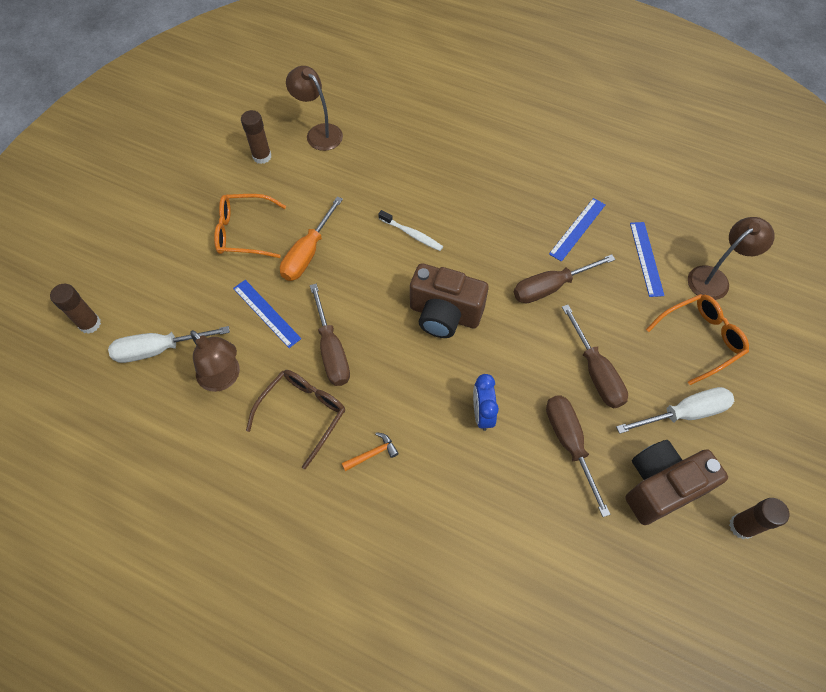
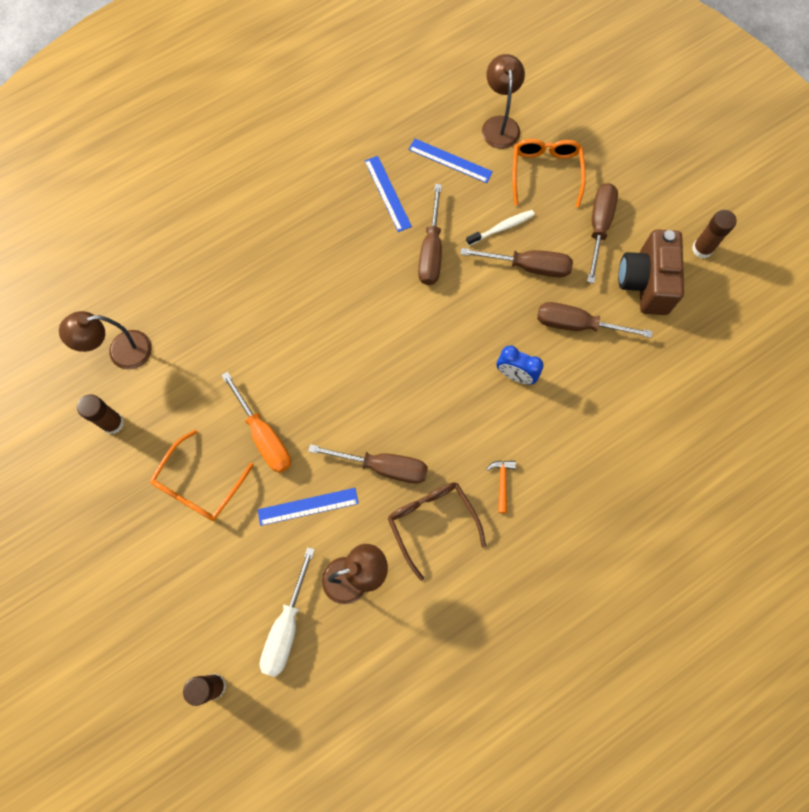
camera: 60 degrees left, 10 degrees up
white toothbrush [378,210,443,251] -> white toothbrush moved to [466,210,535,246]
brown camera [410,263,488,338] -> none
white screwdriver [616,387,734,434] -> brown screwdriver [587,183,618,284]

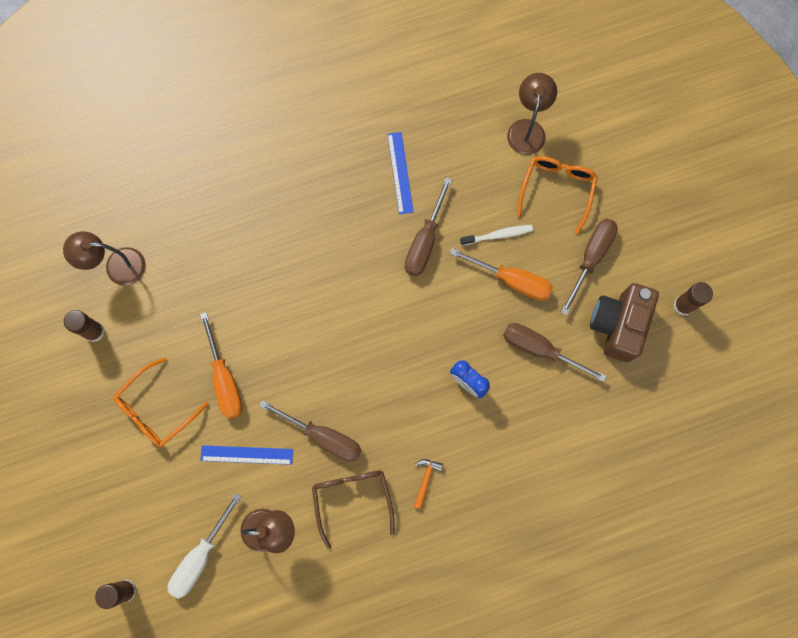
camera: 15 degrees right, 5 degrees up
blue ruler [408,139,493,183] -> none
brown screwdriver [461,248,573,277] -> orange screwdriver [450,248,553,301]

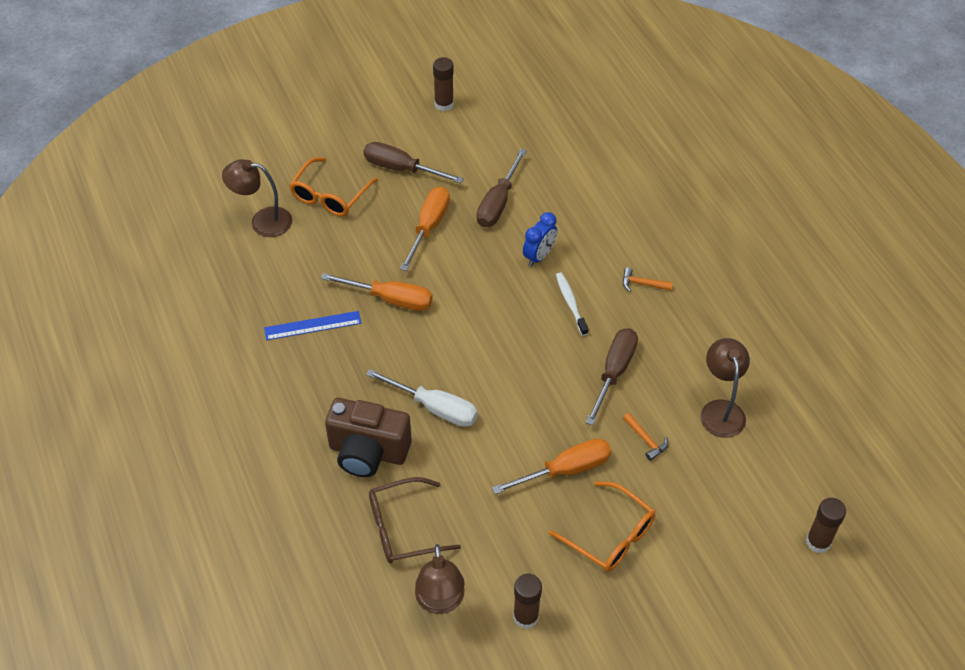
camera: 95 degrees left, 25 degrees down
white screwdriver [168,493,241,599] -> white screwdriver moved to [366,369,478,427]
blue ruler [200,445,293,465] -> orange hammer [623,413,668,461]
brown glasses [312,470,395,549] -> brown glasses moved to [369,477,461,563]
brown screwdriver [405,177,452,276] -> orange screwdriver [321,273,433,311]
white toothbrush [460,225,533,245] -> white toothbrush moved to [556,273,588,336]
orange glasses [517,156,598,234] -> orange glasses turned 75 degrees counterclockwise [289,157,378,216]
brown camera [590,283,659,363] -> brown camera moved to [325,398,412,477]

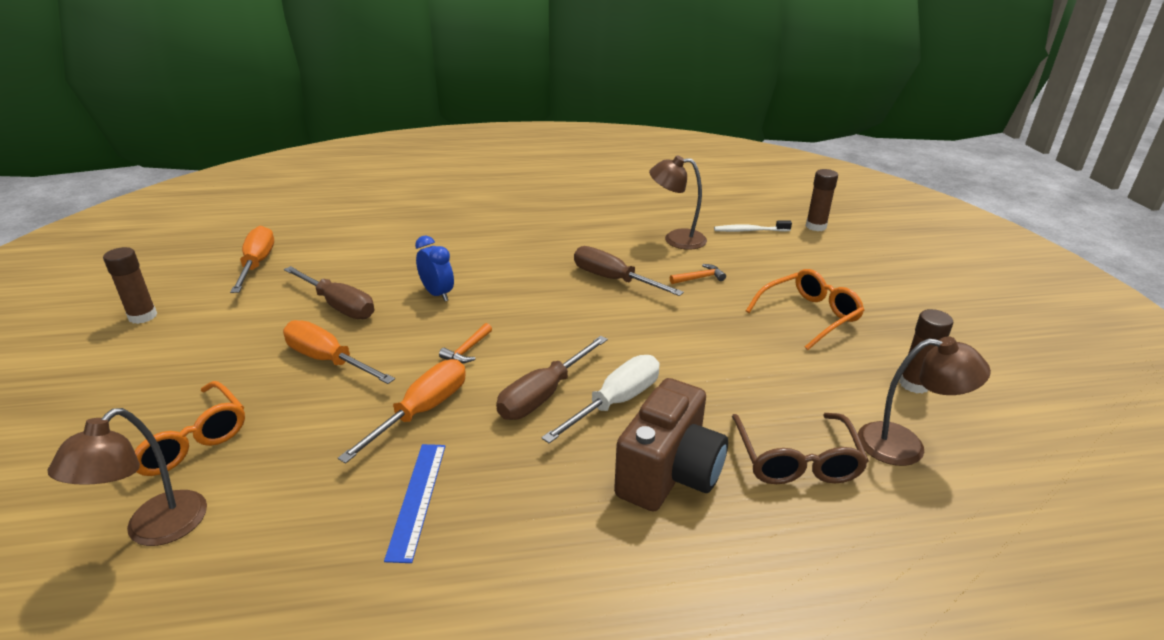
camera: 75 degrees left, 20 degrees down
brown screwdriver [364,142,464,183] -> brown screwdriver moved to [496,336,608,420]
orange screwdriver [492,438,611,494] -> orange screwdriver moved to [230,226,274,293]
white toothbrush [556,273,588,336] -> white toothbrush moved to [714,220,792,232]
orange hammer [623,267,673,292] -> orange hammer moved to [439,323,492,363]

